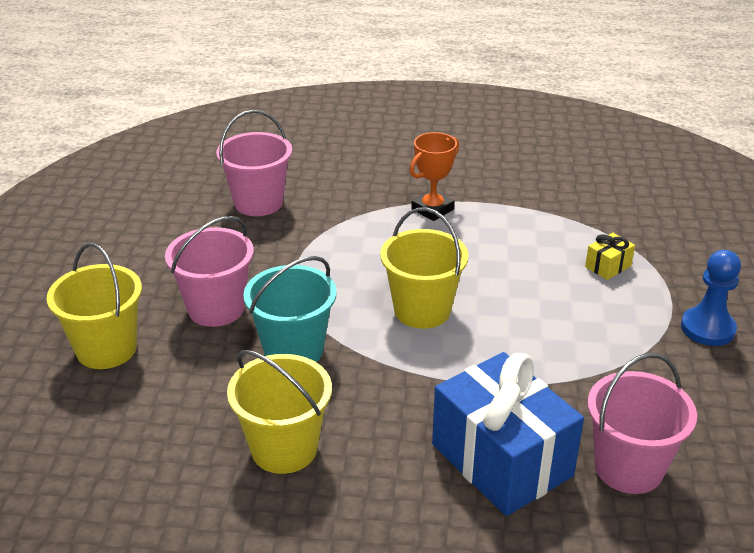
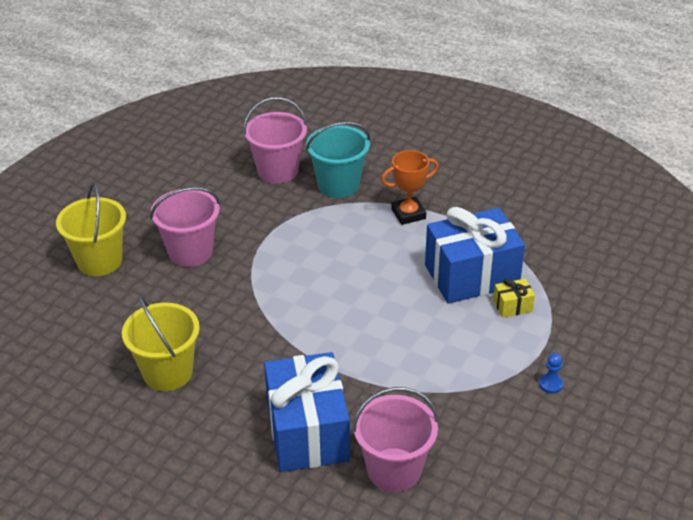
camera: 25 degrees right, 5 degrees up
turquoise bucket [243,256,337,362] -> turquoise bucket moved to [306,122,370,198]
yellow bucket [380,207,469,329] -> none
blue pawn [681,250,741,346] -> blue pawn [539,353,563,394], size x0.52
none -> blue gift [425,207,525,304]

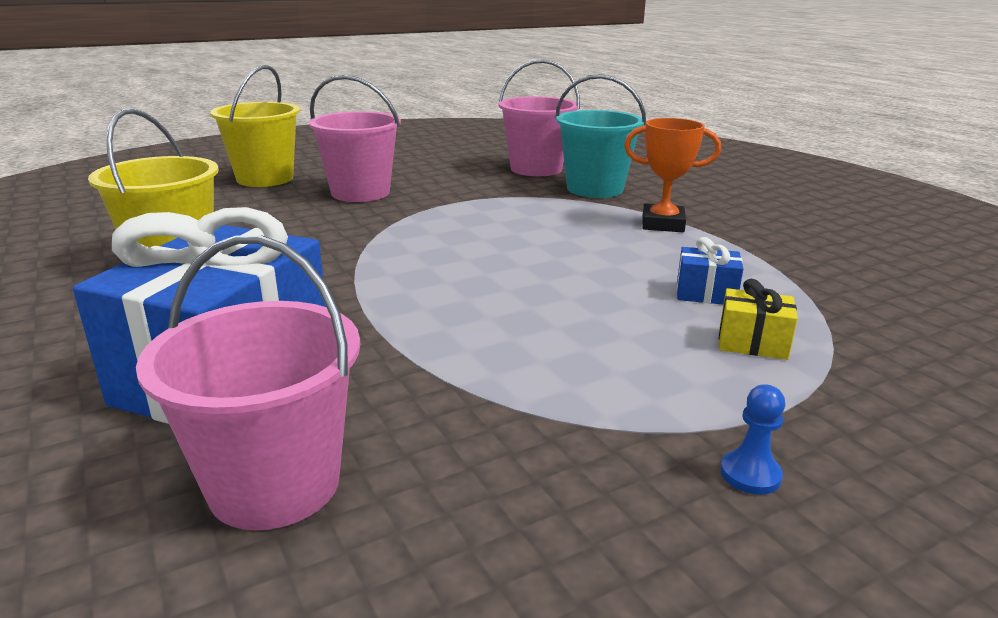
camera: 30 degrees right, 15 degrees down
blue gift [425,207,525,304] -> blue gift [677,237,743,305], size x0.41

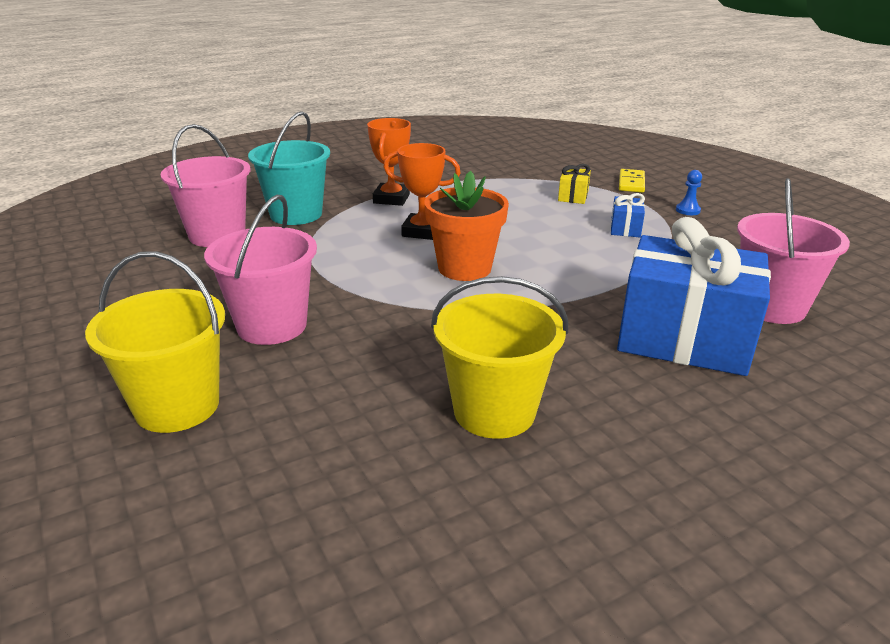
camera: 90 degrees left, 5 degrees up
blue gift [677,237,743,305] -> blue gift moved to [611,193,645,237]
none -> orange trophy [383,143,461,240]
none -> orange flower pot [424,171,509,281]
none -> yellow domino [619,169,645,193]

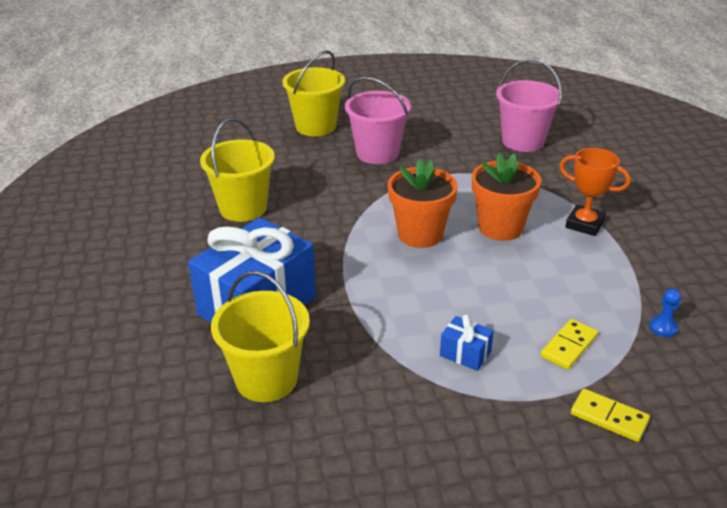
camera: 110 degrees right, 5 degrees up
turquoise bucket [248,111,330,225] -> none
orange trophy [383,143,461,240] -> orange flower pot [472,153,541,241]
yellow gift [558,164,591,204] -> yellow domino [540,319,598,370]
blue pawn [676,170,702,215] -> blue pawn moved to [649,288,681,337]
pink bucket [737,178,850,324] -> yellow bucket [211,271,310,402]

